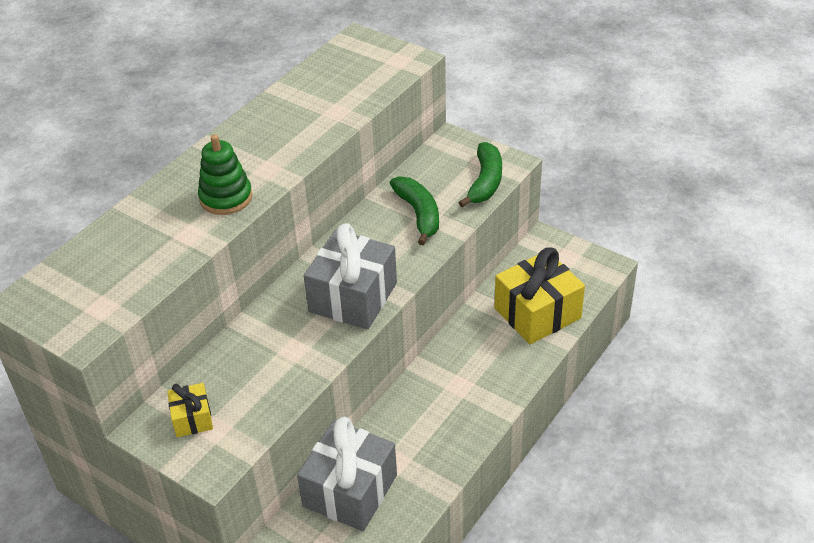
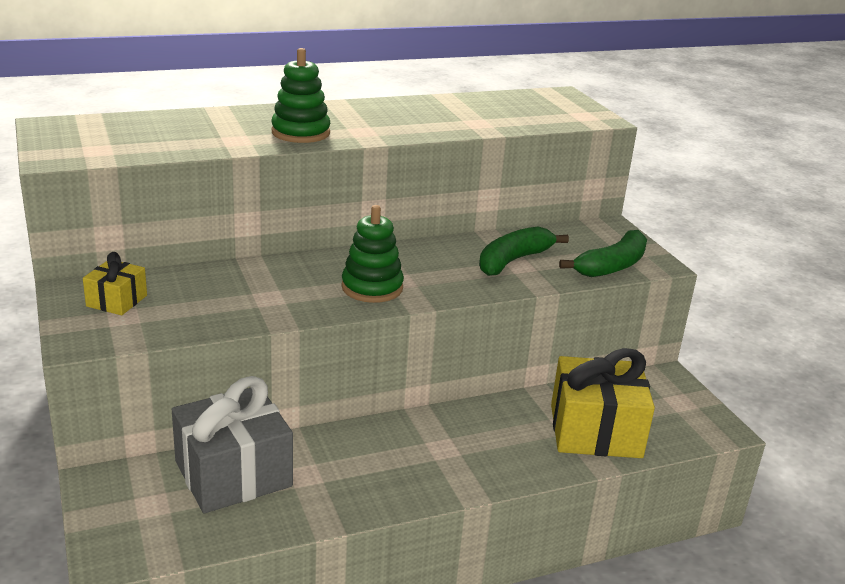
camera: 30 degrees right, 15 degrees down
grey gift [304,223,397,329] -> green stacking toy [341,205,404,303]
green banana [390,176,439,245] -> green banana turned 150 degrees counterclockwise [479,227,569,276]

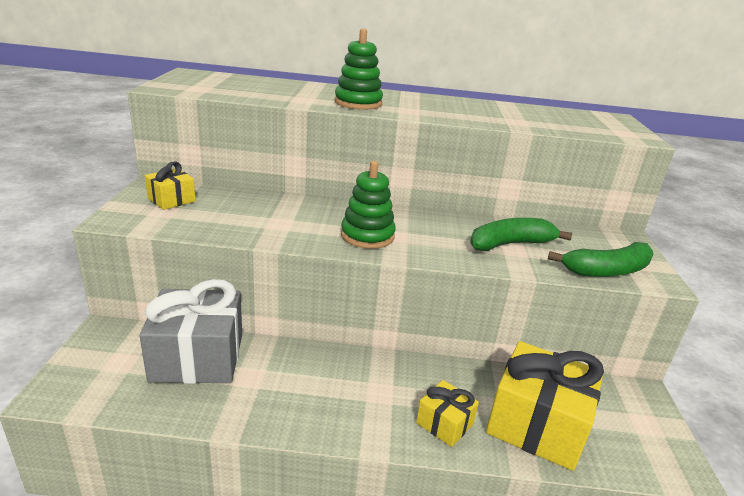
camera: 25 degrees right, 0 degrees up
none -> yellow gift [416,380,479,447]

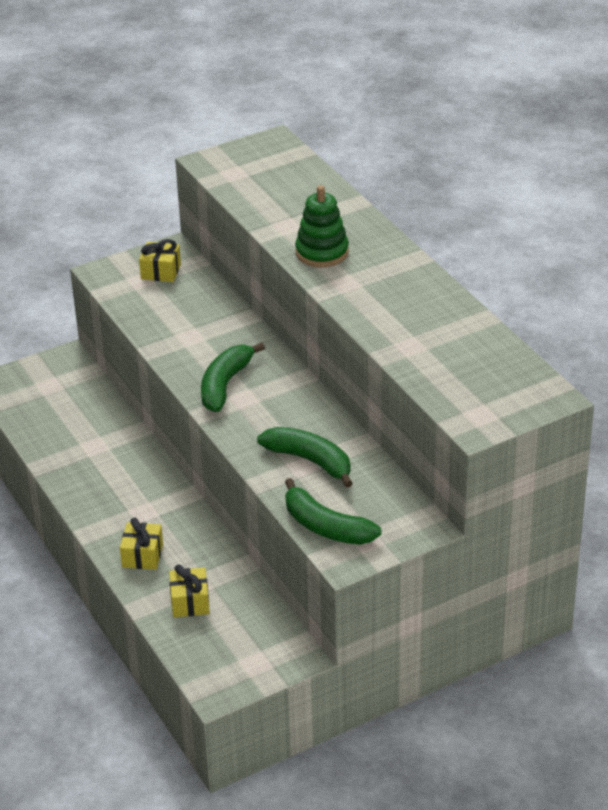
camera: 60 degrees right, 10 degrees up
grey gift [139,279,242,384] -> none
green stacking toy [341,161,396,249] -> green banana [201,342,265,412]
yellow gift [486,341,604,471] -> yellow gift [169,564,210,618], size x0.50

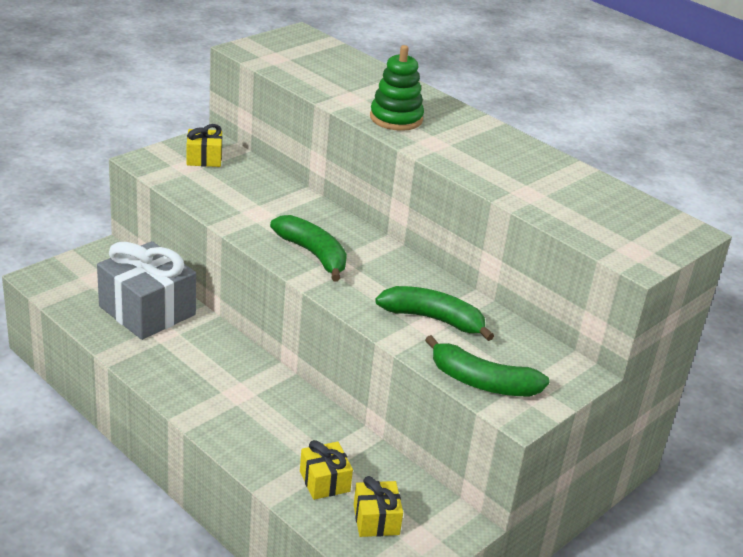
camera: 20 degrees left, 5 degrees down
yellow gift [120,517,163,570] -> yellow gift moved to [354,476,403,537]
green banana [201,342,265,412] -> green banana turned 135 degrees clockwise [270,215,347,282]
none -> grey gift [97,241,196,340]

